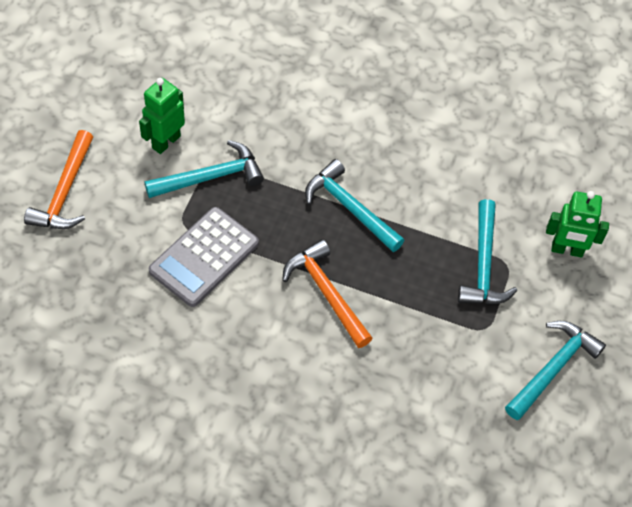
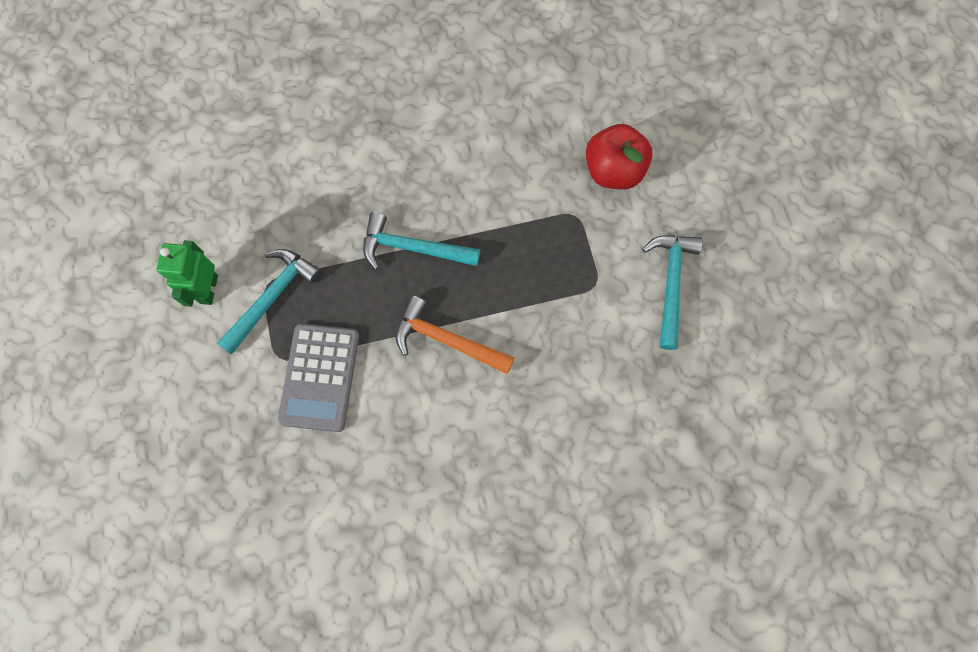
camera: 30 degrees left, 15 degrees up
orange hammer [24,130,93,229] -> none
turquoise hammer [458,199,517,304] -> none
green robot [546,191,609,258] -> red apple [586,124,653,190]

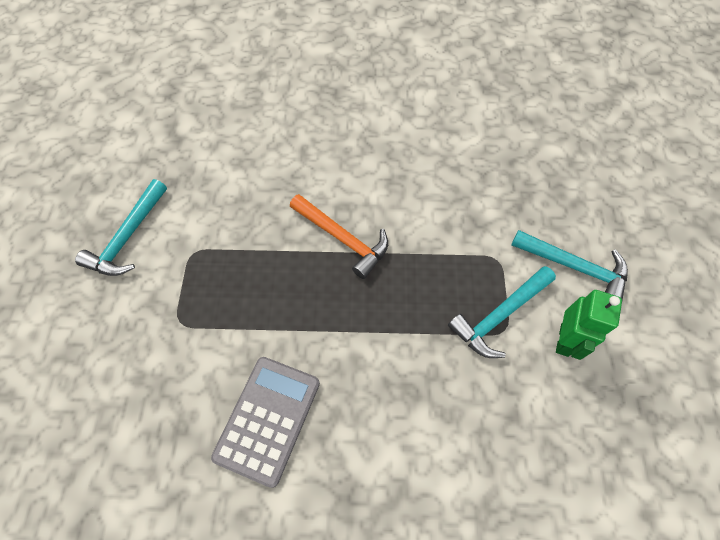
camera: 165 degrees left, 10 degrees down
grey calculator [278,324,359,432] -> grey calculator moved to [211,357,320,488]
turquoise hammer [363,212,480,270] -> turquoise hammer moved to [511,230,628,300]
red apple [586,124,653,190] -> none

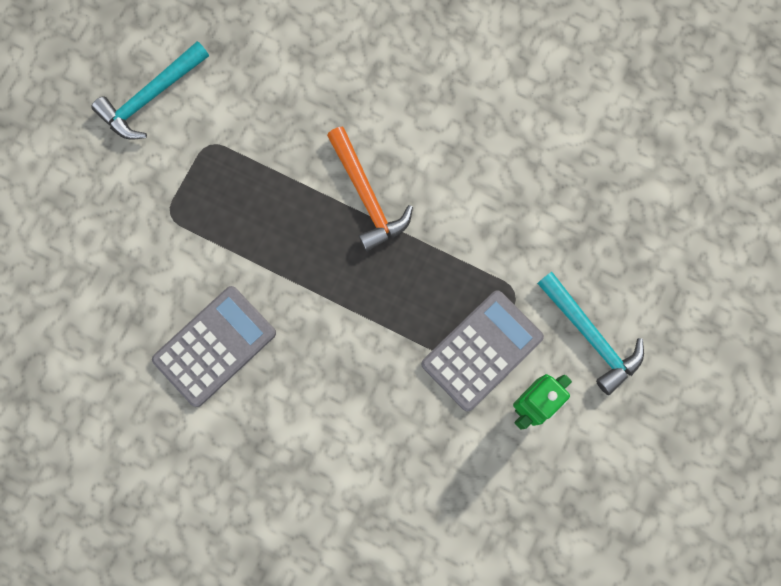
camera: 25 degrees right, 15 degrees up
turquoise hammer [448,266,556,358] -> grey calculator [421,290,544,412]

